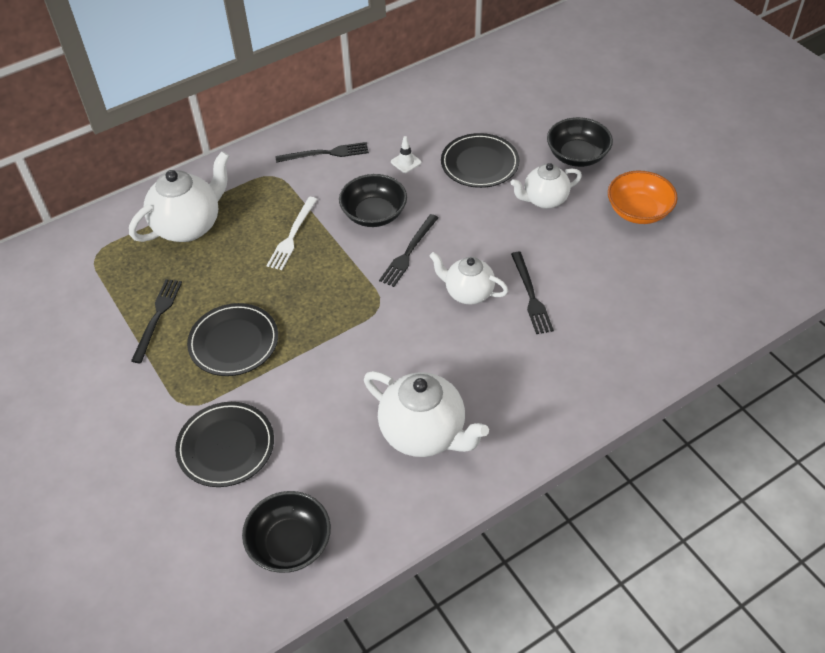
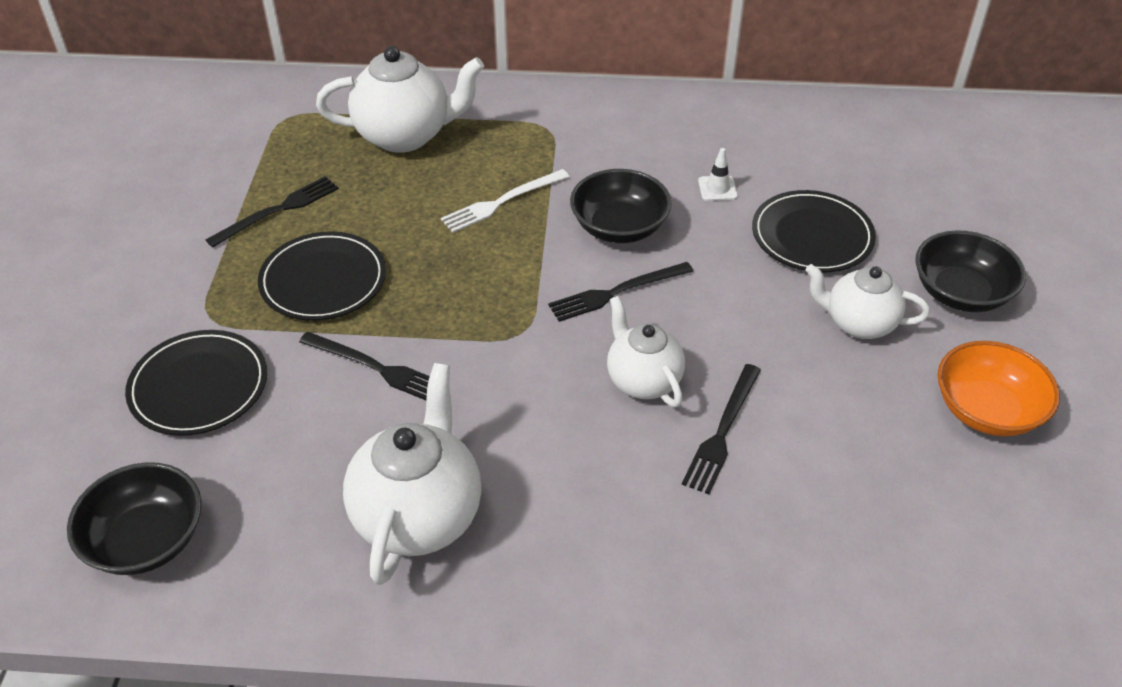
camera: 35 degrees right, 5 degrees down
black fork [275,142,369,163] -> black fork moved to [299,332,430,400]
white teapot [364,371,489,457] -> white teapot turned 150 degrees counterclockwise [343,363,481,585]

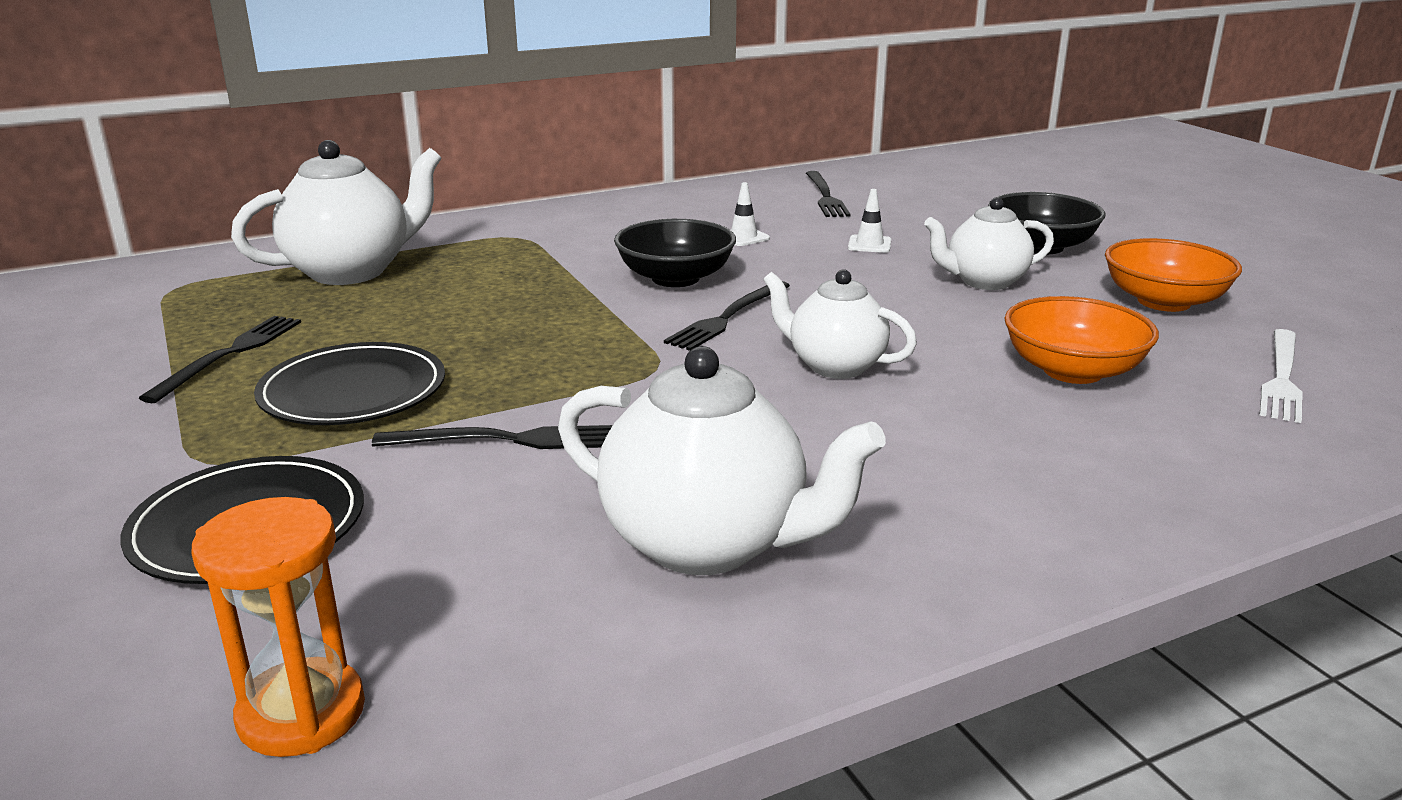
camera: 30 degrees left, 20 degrees down
black bowl [67,462,202,575] -> orange hourglass [192,497,365,757]
white teapot [343,363,481,585] -> white teapot turned 135 degrees clockwise [558,346,886,575]
white fork [441,169,569,233] -> white fork moved to [1259,329,1302,423]
black fork [682,364,761,494] -> black fork moved to [806,171,851,217]
black plate [752,190,876,272] -> white traffic cone [848,189,891,253]
none -> orange bowl [1004,296,1159,384]

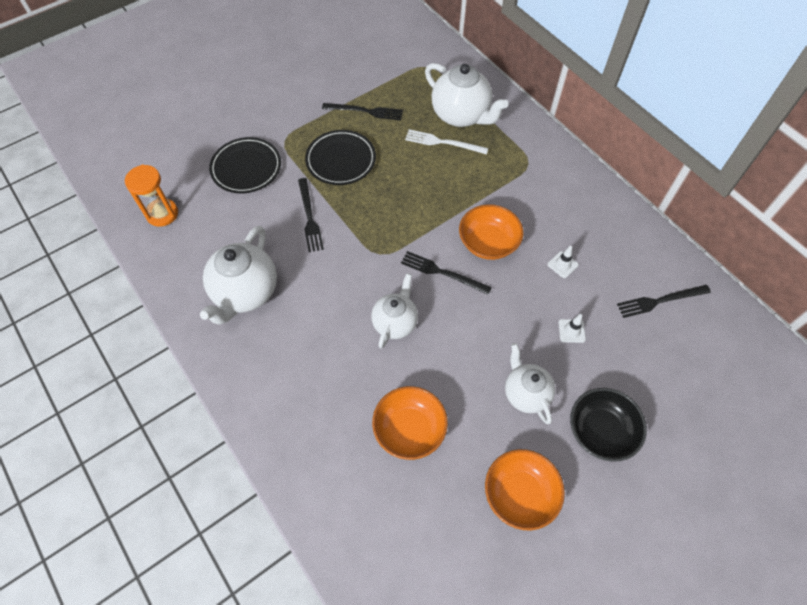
camera: 80 degrees right, 35 degrees up
black bowl [614,219,736,287] -> orange bowl [459,204,524,260]
white fork [1259,329,1302,423] -> white fork moved to [405,129,488,155]

